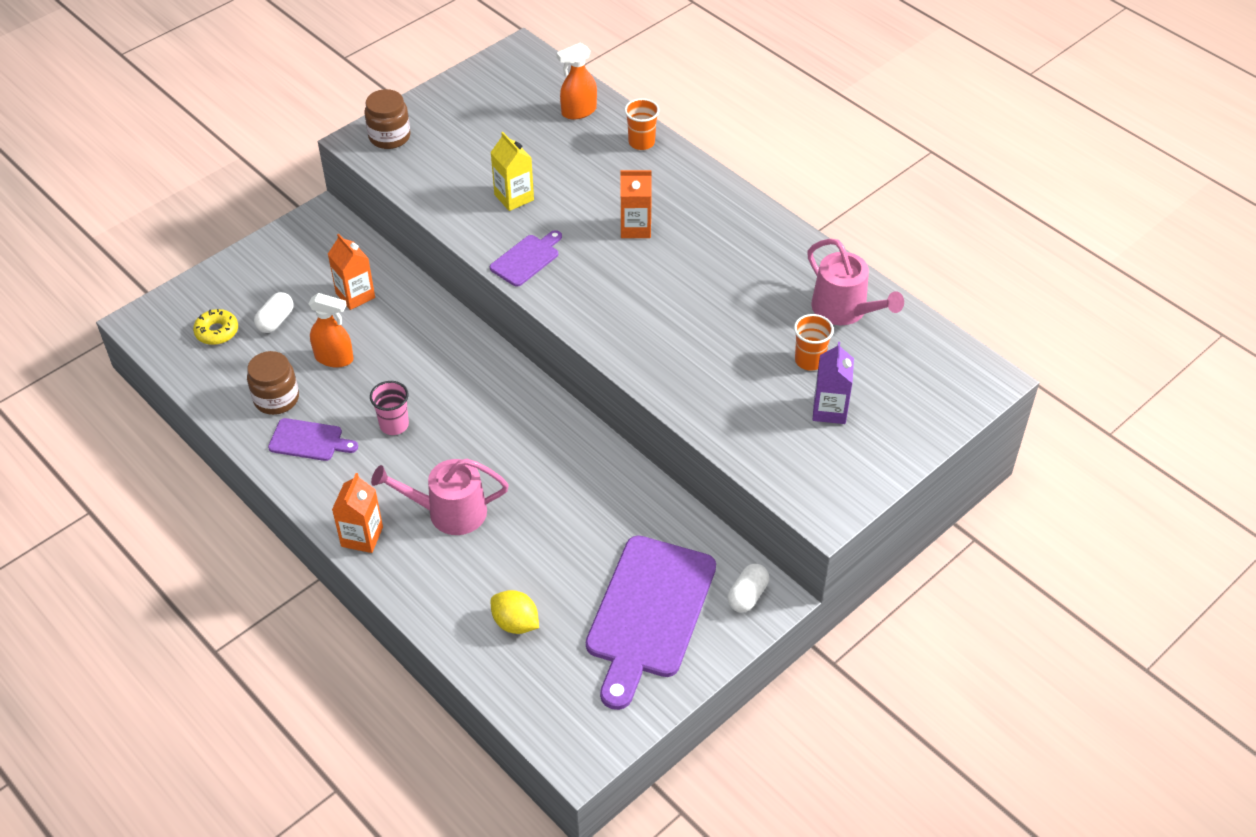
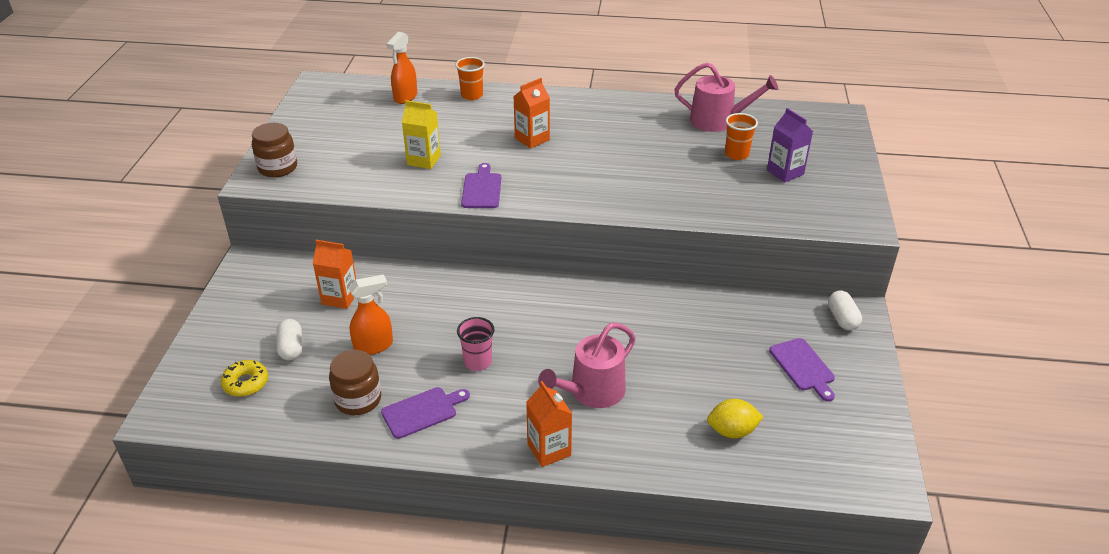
camera: 40 degrees left, 10 degrees down
purple cutting board [586,536,716,710] -> purple cutting board [769,338,835,402], size x0.48

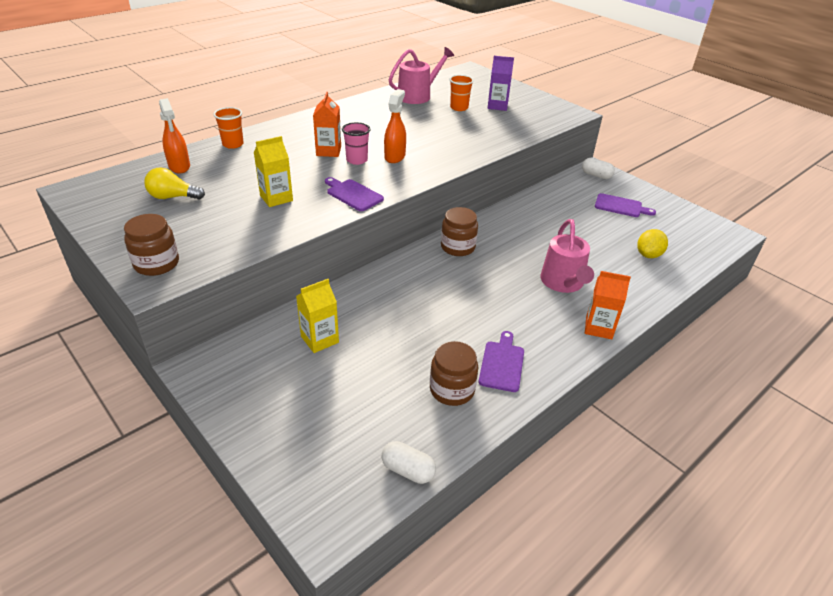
camera: 50 degrees left, 0 degrees up
yellow donut [221,360,268,397] -> none
white capsule [276,319,303,360] -> white capsule moved to [382,441,436,484]
orange carton [313,240,356,309] -> yellow carton [296,279,339,353]
orange spray bottle [349,274,393,355] -> orange spray bottle moved to [384,89,406,163]
pink cup [457,317,494,371] -> pink cup moved to [342,122,370,165]
none -> yellow light bulb [144,168,205,200]
none -> brown jar [441,207,478,256]

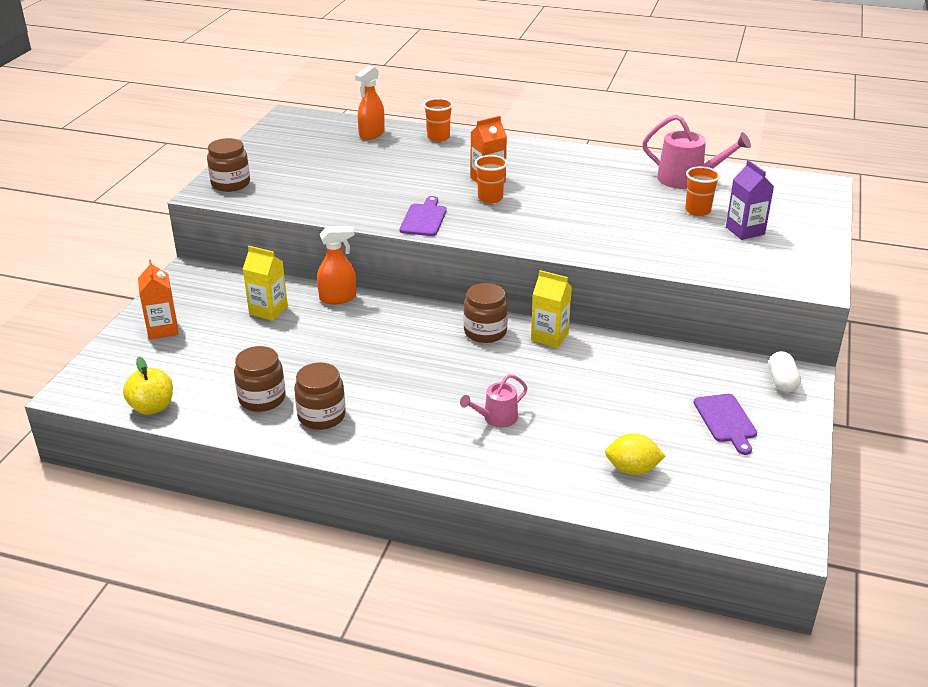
camera: 60 degrees right, 5 degrees down
yellow light bulb [144,168,205,200] -> none
yellow carton [254,136,293,207] -> yellow carton moved to [531,270,572,348]
pink cup [342,122,370,165] -> orange cup [475,155,508,204]
white capsule [382,441,436,484] -> yellow apple [123,357,173,415]
orange spray bottle [384,89,406,163] -> orange spray bottle moved to [317,226,356,304]
purple cutting board [479,331,524,392] -> brown jar [294,363,346,430]
pink watering can [540,219,594,293] -> pink watering can [460,374,528,428], size x0.60
orange carton [585,271,631,339] -> orange carton moved to [138,259,179,339]

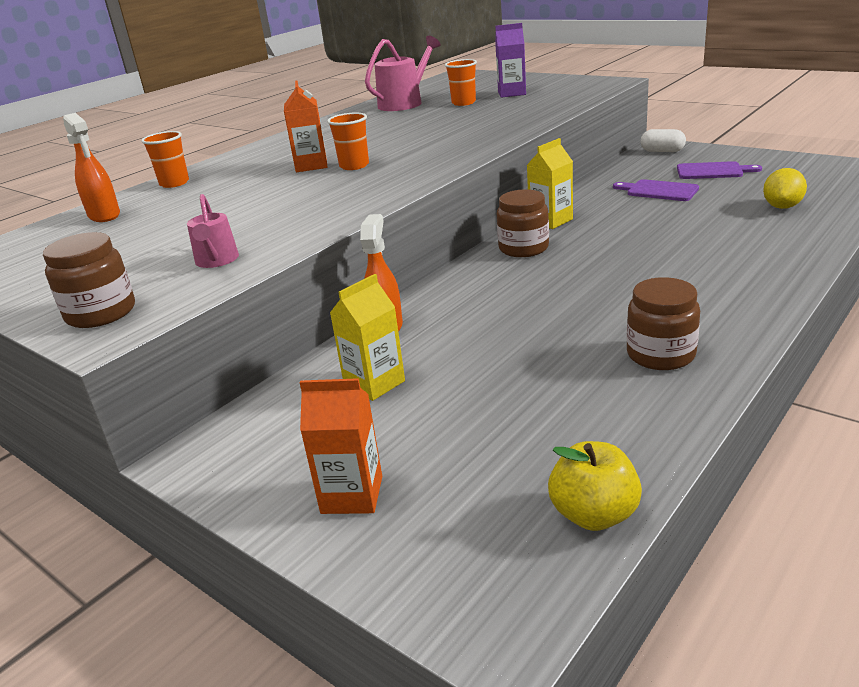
camera: 65 degrees left, 5 degrees down
brown jar [234,346,286,412] -> none
purple cutting board [400,196,447,236] -> purple cutting board moved to [613,179,699,201]
pink watering can [460,374,528,428] -> pink watering can moved to [187,194,239,268]

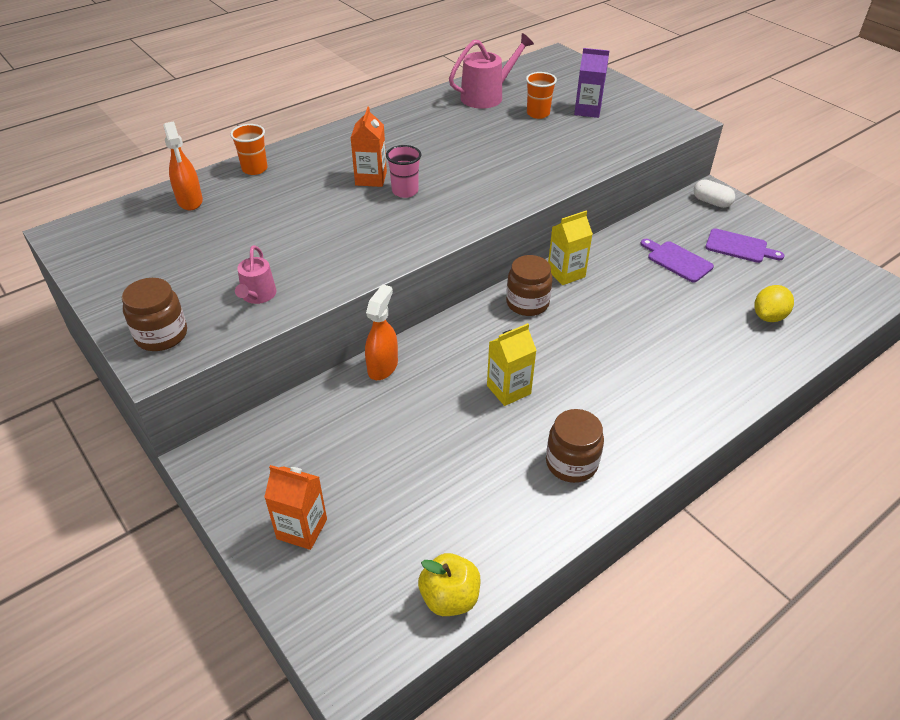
camera: 10 degrees right, 15 degrees up
orange cup [327,113,369,170] -> pink cup [386,145,421,198]
yellow carton [330,274,405,401] -> yellow carton moved to [487,323,537,406]

